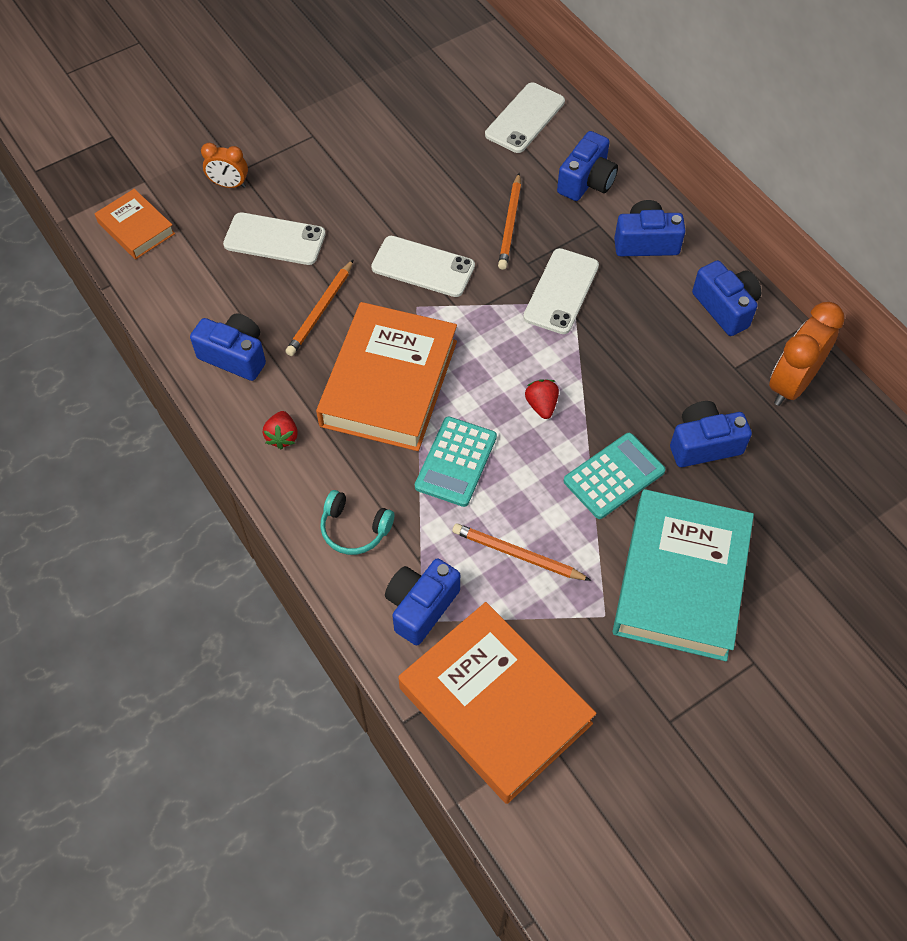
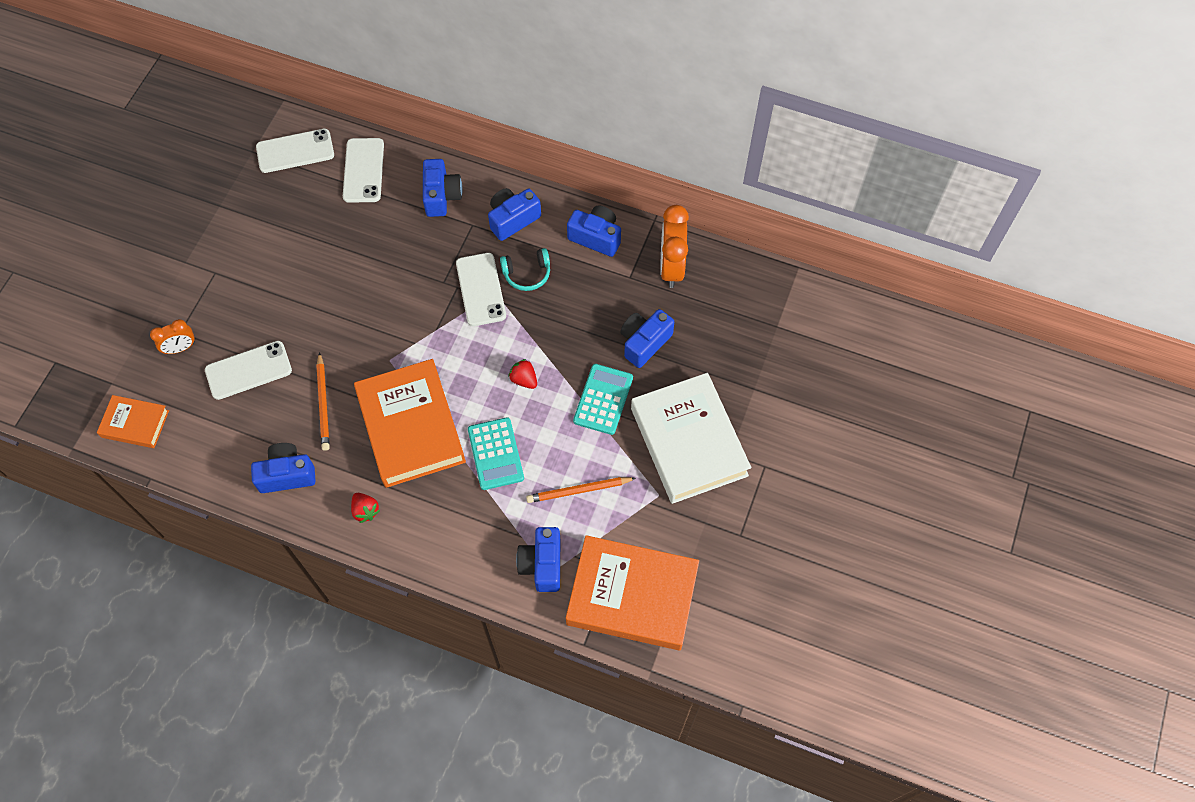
camera: 35 degrees left, 5 degrees up
turquoise headphones [320,490,394,555] -> turquoise headphones moved to [500,248,550,291]
white phone [371,236,475,297] -> white phone moved to [256,129,334,173]
orange pencil [498,173,521,270] -> none
turquoise book [613,489,754,661] -> white book [631,373,751,504]

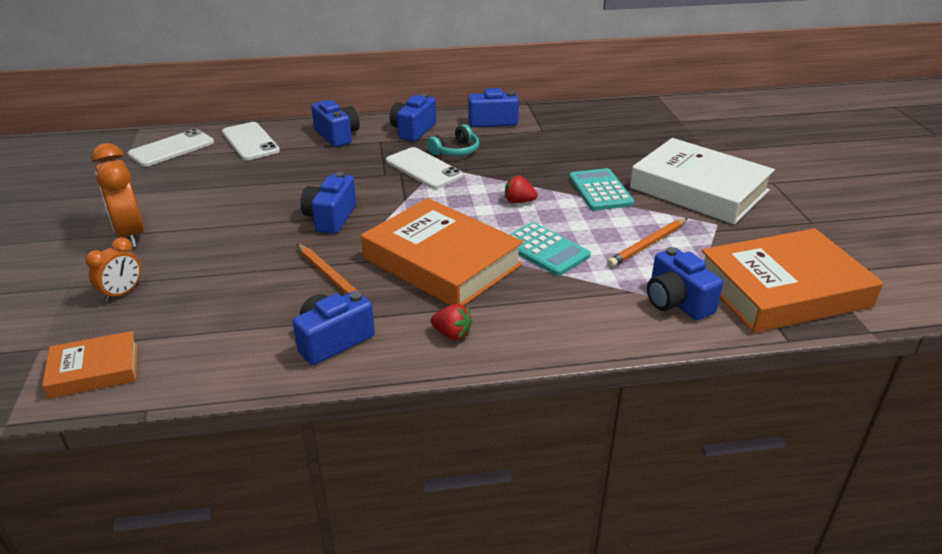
camera: 30 degrees left, 30 degrees down
white phone [205,341,292,400] -> none
blue camera [620,309,674,368] -> blue camera moved to [301,172,356,234]
orange clock [660,205,689,288] -> orange clock moved to [91,143,144,247]

